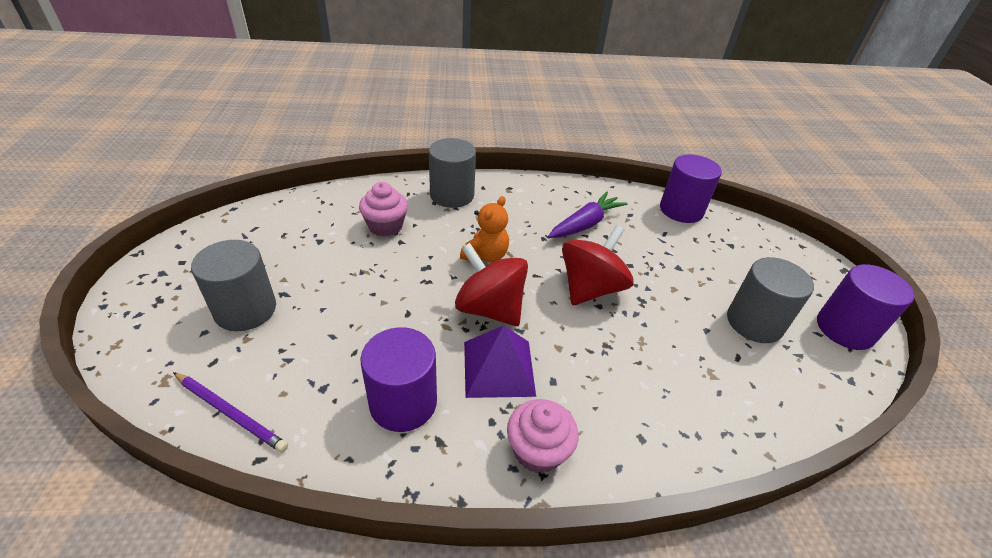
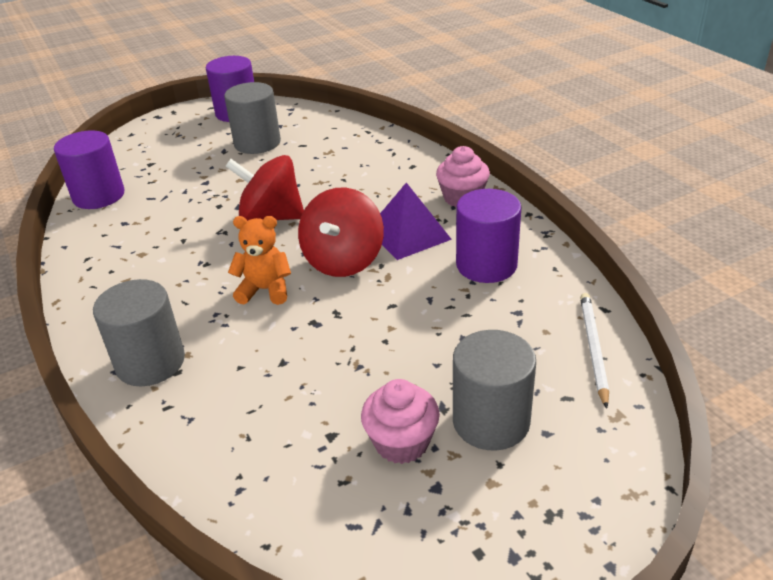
camera: 110 degrees left, 5 degrees down
purple pencil [173,372,288,453] -> white pencil [580,293,609,409]
pink cupcake [359,182,408,237] -> pink cupcake moved to [361,379,440,464]
purple carrot [548,192,628,238] -> none

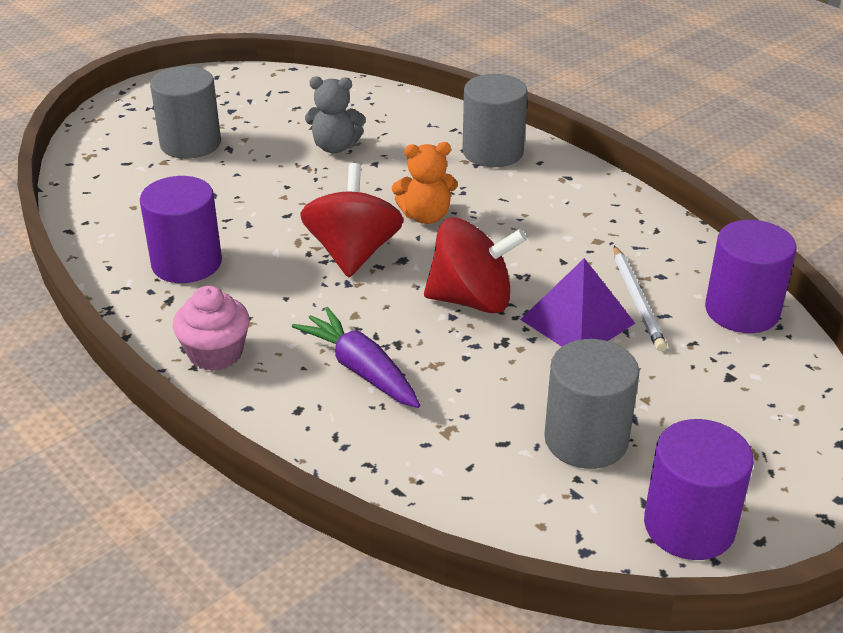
camera: 165 degrees right, 0 degrees up
pink cupcake [361,379,440,464] -> none
purple pyramid [380,182,452,260] -> purple pyramid moved to [520,258,635,347]
white pencil [580,293,609,409] -> white pencil moved to [614,246,667,351]
none -> purple carrot [292,307,421,408]
none -> grey teddy bear [305,76,366,153]

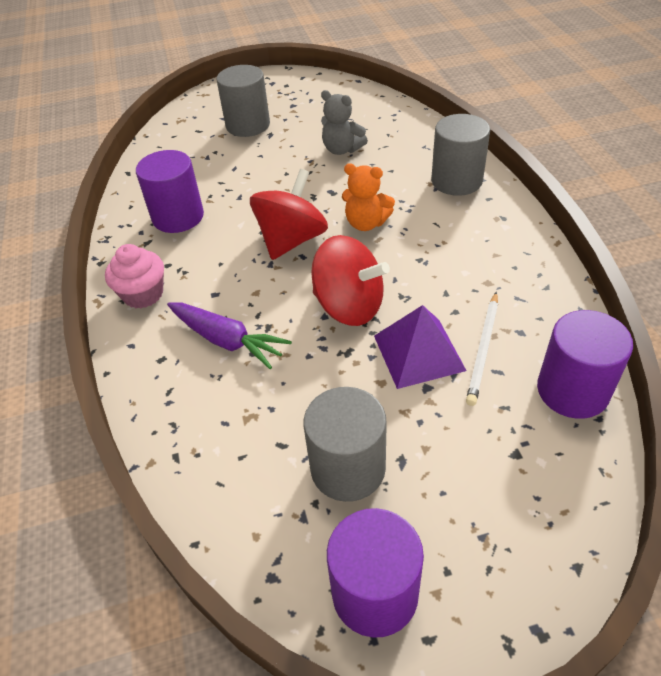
camera: 30 degrees right, 10 degrees up
purple carrot [292,307,421,408] -> purple carrot turned 135 degrees clockwise [167,303,292,369]

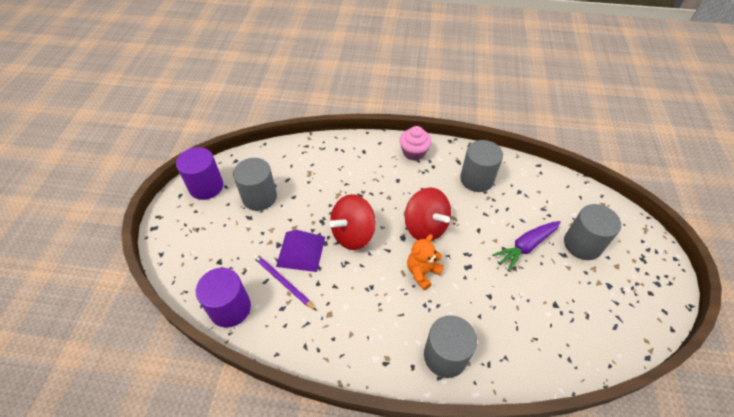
camera: 110 degrees right, 5 degrees up
purple cylinder [136,150,204,233] -> grey cylinder [460,140,503,192]
purple carrot [167,303,292,369] -> purple carrot moved to [492,221,561,272]
grey teddy bear [321,90,368,155] -> none
white pencil [466,292,498,406] -> purple pencil [253,254,317,311]

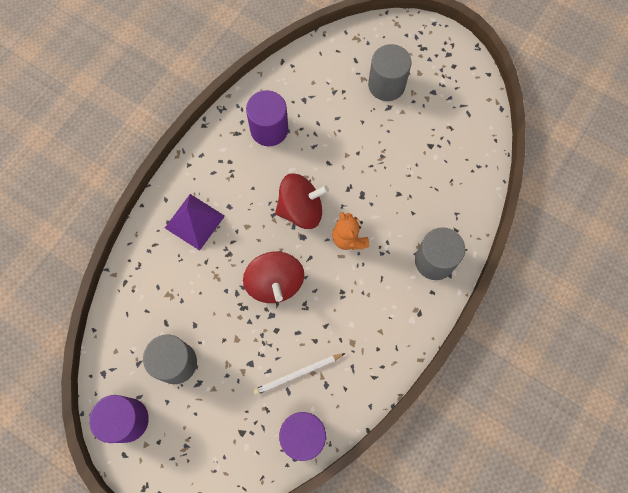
camera: 65 degrees left, 20 degrees up
purple pencil [253,254,317,311] -> white pencil [253,353,345,395]
purple pyramid [276,230,325,272] -> purple pyramid moved to [165,194,225,251]
pink cupcake [400,126,432,161] -> none
grey cylinder [460,140,503,192] -> purple cylinder [246,90,288,146]
purple carrot [492,221,561,272] -> none

